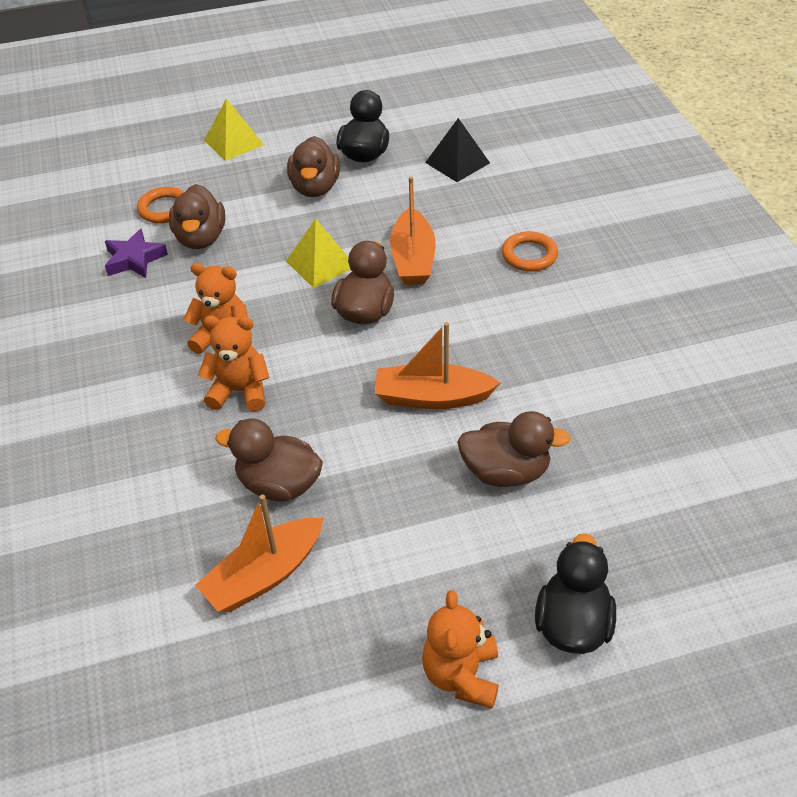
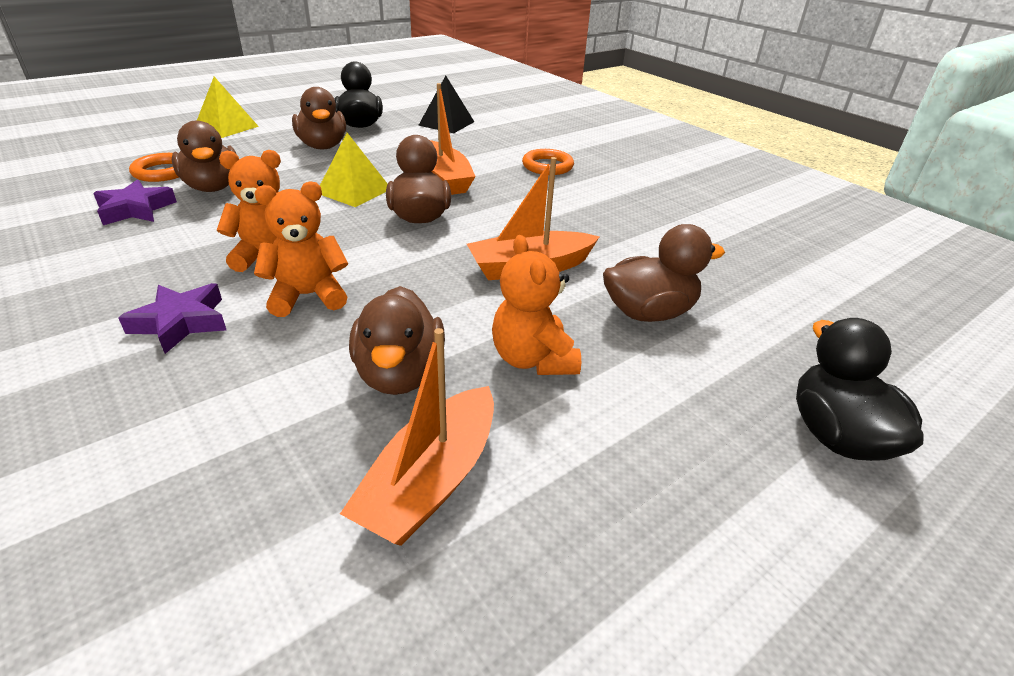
camera: 25 degrees left, 10 degrees down
brown duck [215,418,323,502] -> brown duck turned 90 degrees counterclockwise [349,286,445,395]
orange teddy bear [422,590,499,709] -> orange teddy bear moved to [492,235,581,375]
none -> purple star [118,283,226,354]

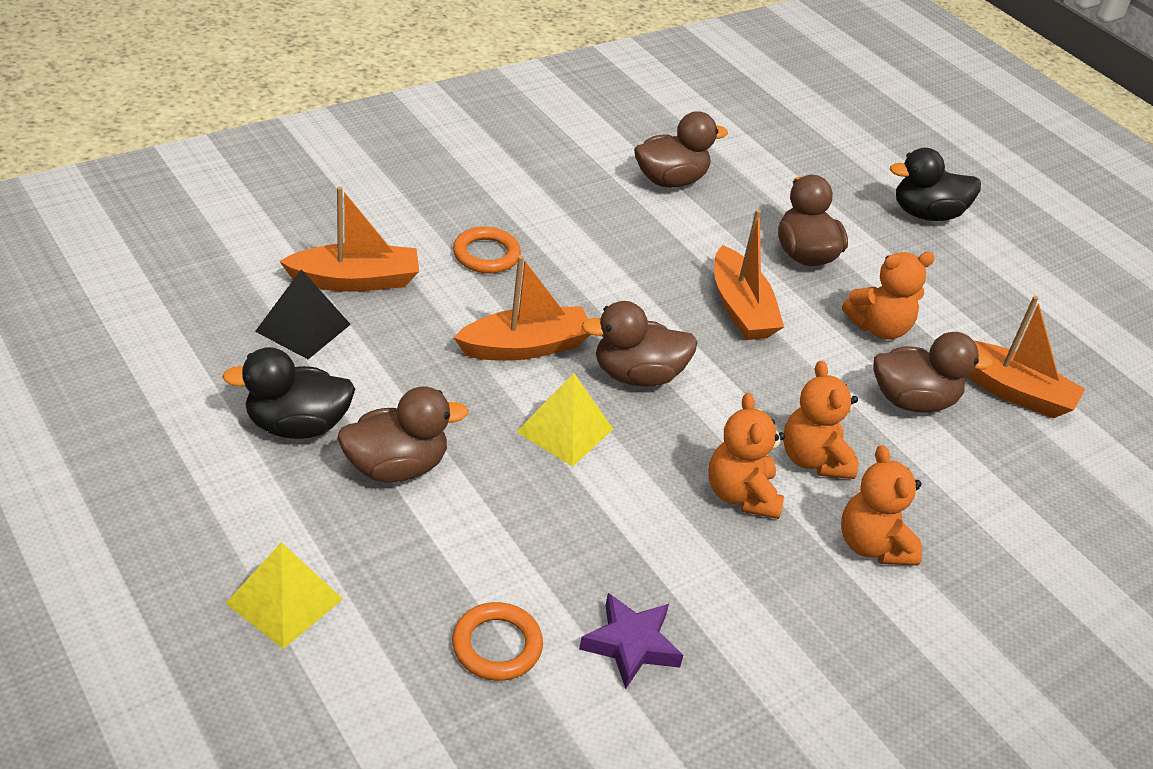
camera: 90 degrees left, 5 degrees up
purple star [118,283,226,354] -> orange teddy bear [841,445,922,565]
brown duck [172,121,236,192] -> brown duck moved to [634,111,728,188]
none -> orange boat [279,186,419,292]

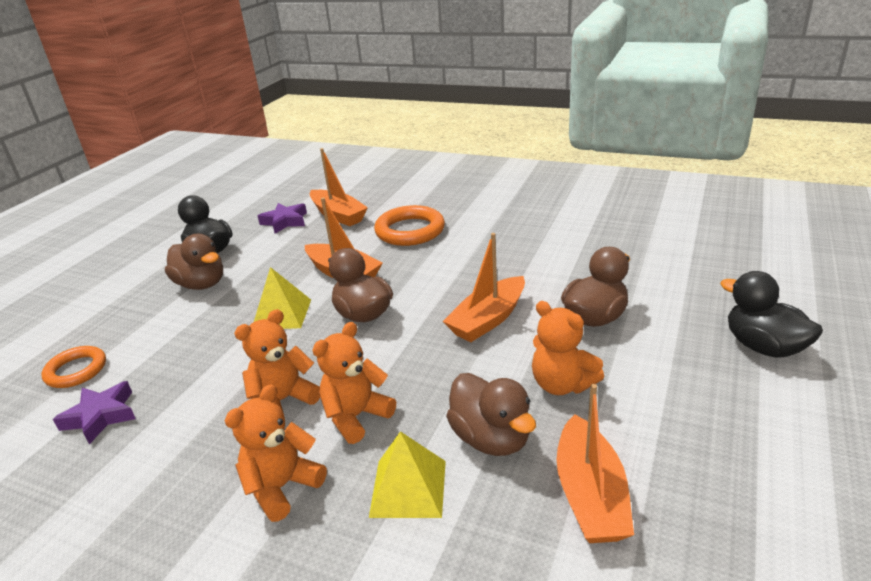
camera: 65 degrees right, 10 degrees down
yellow pyramid [225,542,343,649] -> yellow pyramid moved to [369,431,446,518]
black pyramid [255,269,351,359] -> purple star [258,203,307,234]
orange ring [453,227,521,273] -> orange ring [374,205,445,246], size x1.55
brown duck [634,111,728,188] -> none

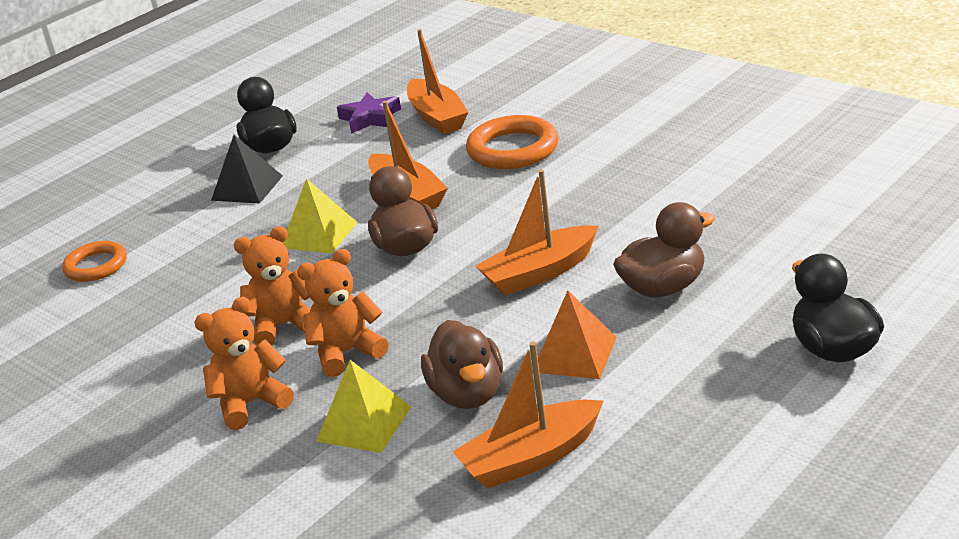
camera: 20 degrees right, 0 degrees up
purple star [53,381,136,444] -> none
brown duck [165,234,223,290] -> black pyramid [211,135,283,204]
orange teddy bear [532,301,604,395] -> orange pyramid [532,291,617,379]
orange boat [557,384,634,543] -> orange boat turned 45 degrees clockwise [452,342,603,489]

